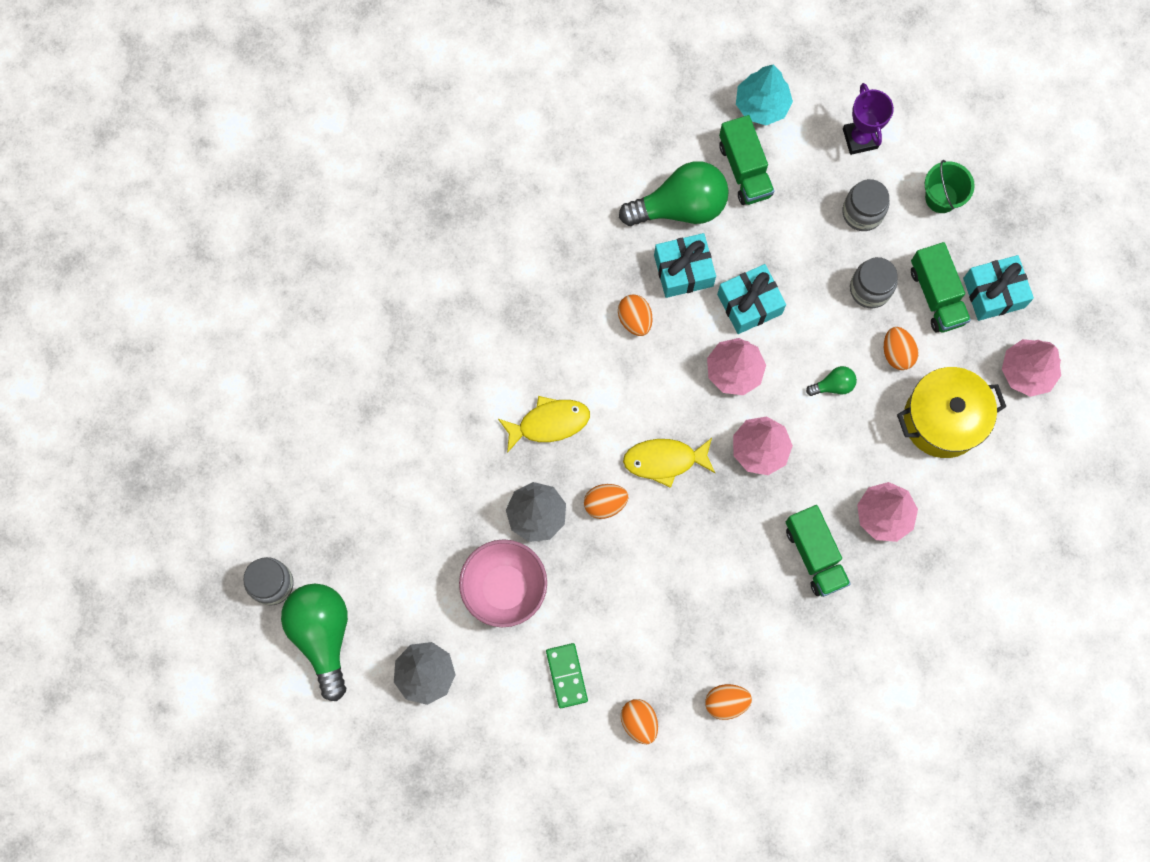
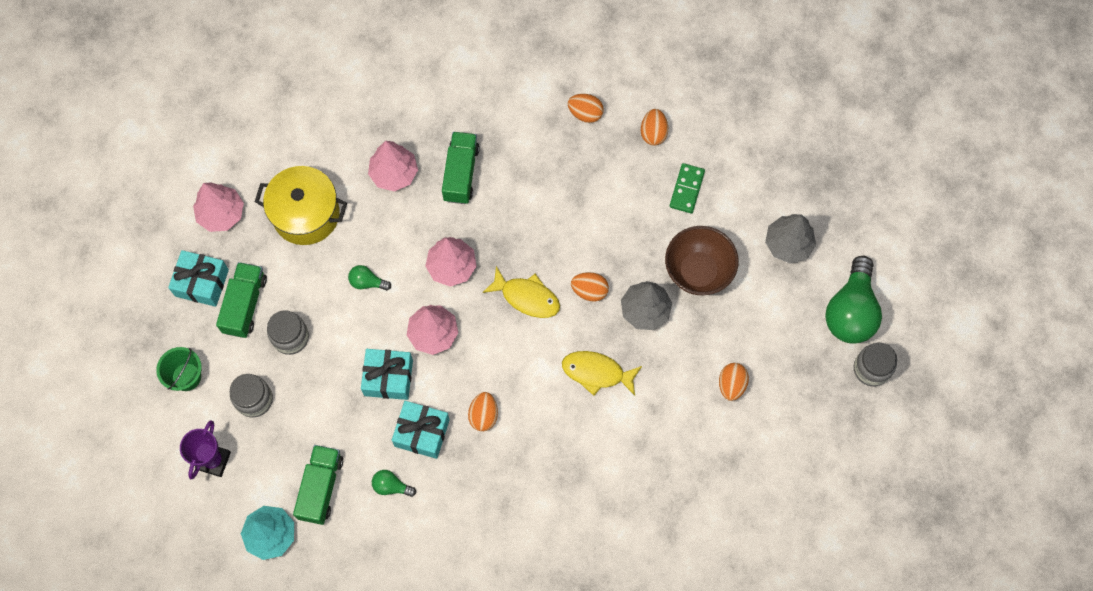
camera: 150 degrees left, 5 degrees down
pink bowl [459,539,547,627] -> brown bowl [665,226,739,295]
green light bulb [619,161,729,226] -> green light bulb [372,470,416,497], size x0.45
orange egg [884,327,919,370] -> orange egg moved to [719,363,749,401]

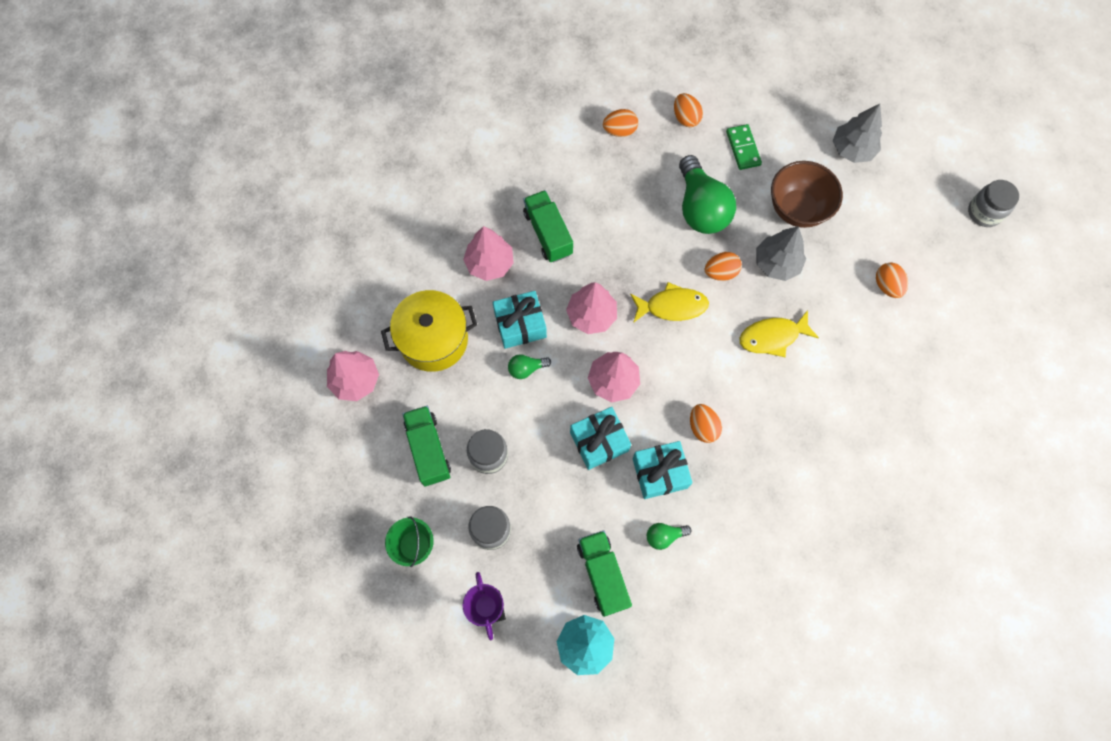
camera: 30 degrees left, 0 degrees up
turquoise gift [168,250,229,307] -> turquoise gift moved to [493,291,547,349]
green light bulb [825,256,882,344] -> green light bulb moved to [679,155,736,234]

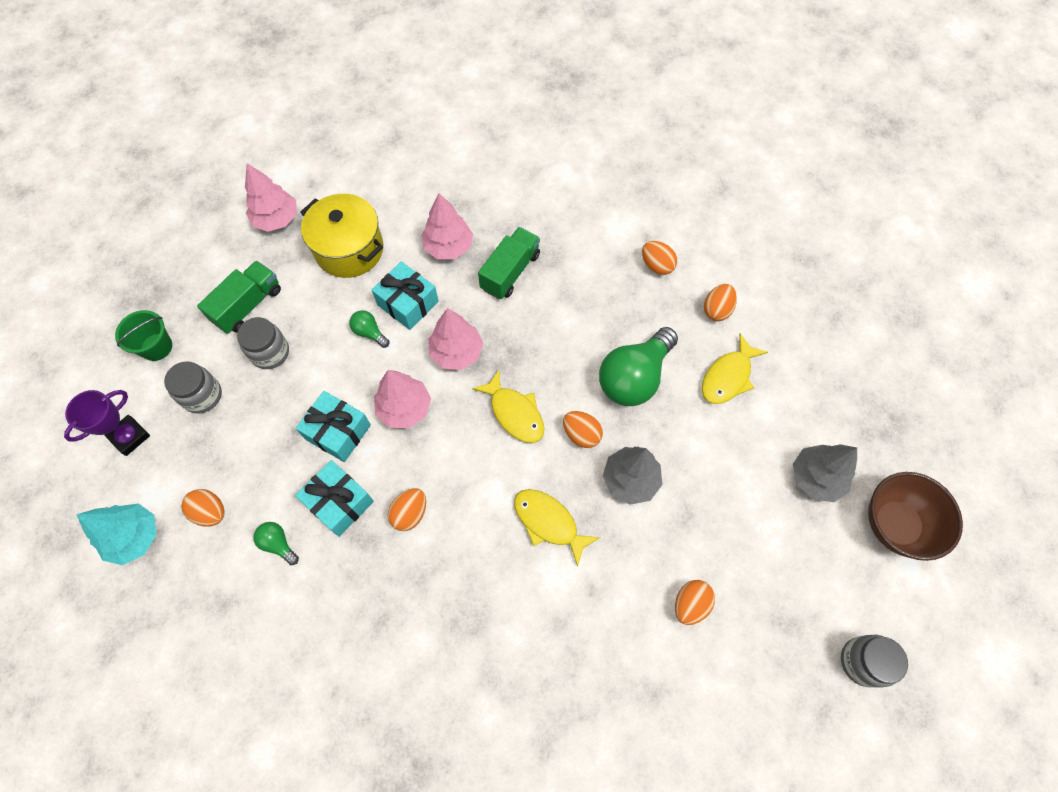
camera: 55 degrees right, 5 degrees down
green truck [577,531,632,617] -> orange egg [181,489,224,526]
green domino [726,124,762,170] -> yellow fish [702,334,768,404]
brown bowl [771,161,843,228] -> brown bowl moved to [868,472,963,561]

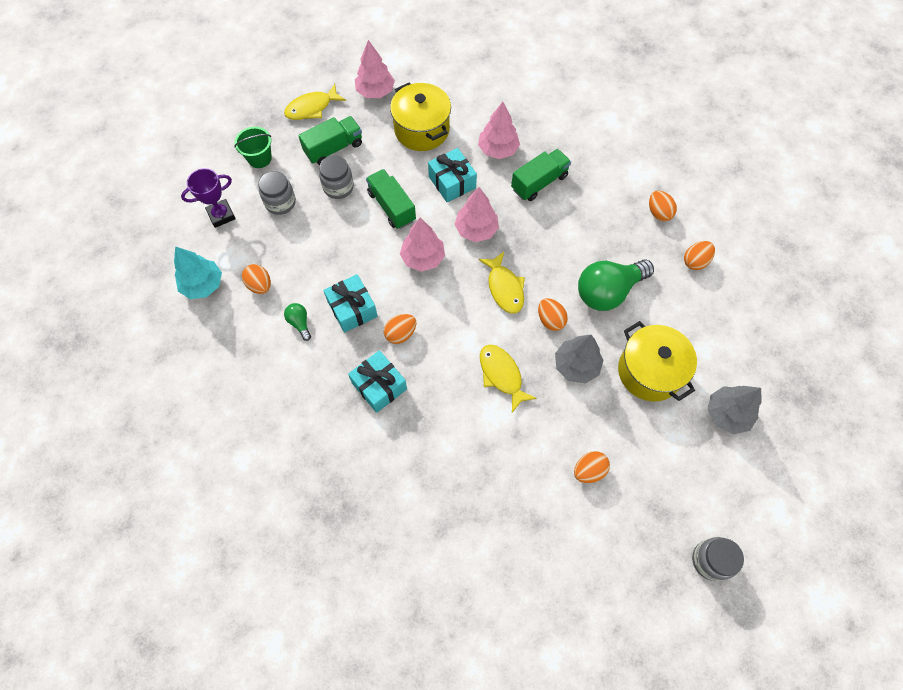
camera: 20 degrees right, 0 degrees up
turquoise gift [296,391,371,462] -> turquoise gift moved to [348,350,407,413]
green light bulb [349,310,389,348] -> none
yellow fish [702,334,768,404] -> yellow fish moved to [284,84,346,120]
brown bowl [868,472,963,561] -> none
none -> green truck [366,169,416,229]
none -> yellow pot [618,321,697,402]

